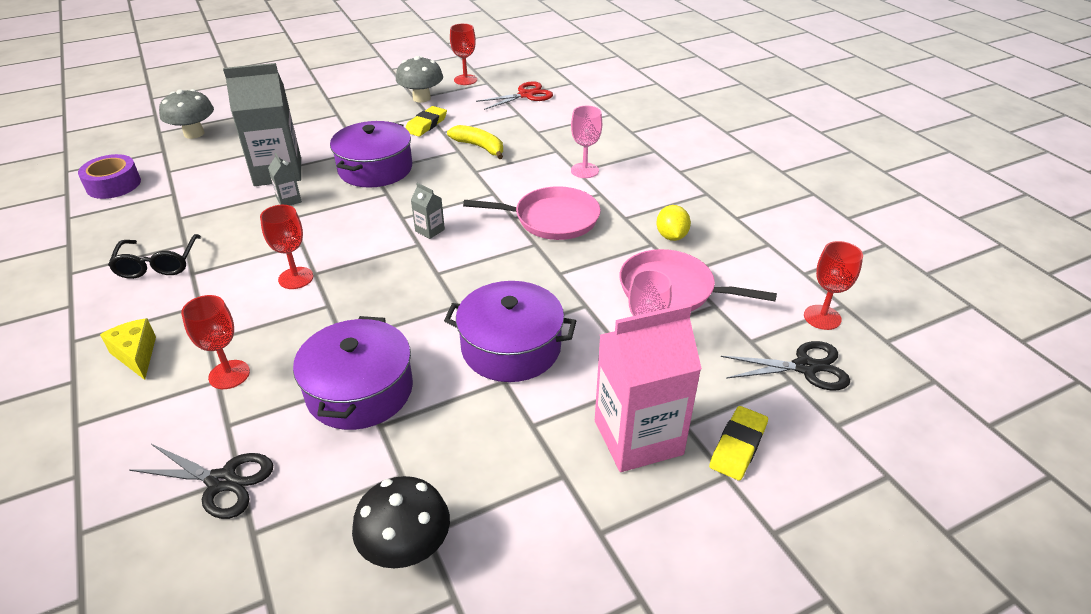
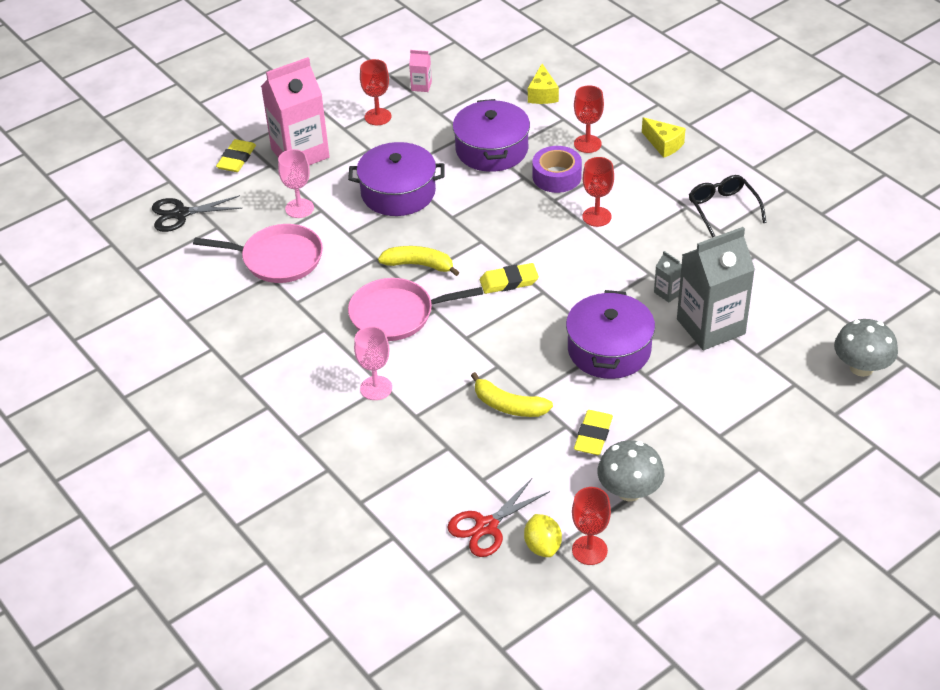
camera: 170 degrees right, 5 degrees up
purple tape [78,154,141,199] -> purple tape moved to [533,146,582,193]
black scissors [130,444,273,519] -> yellow cheese [528,64,559,104]
black mushroom [352,476,450,568] -> pink carton [409,50,432,92]
grey carton [411,183,445,239] -> yellow eraser [480,263,539,294]
yellow lemon [656,205,691,241] -> yellow lemon moved to [524,514,562,557]
red goblet [804,241,863,330] -> red goblet moved to [360,59,392,125]
none -> yellow banana [378,246,459,276]

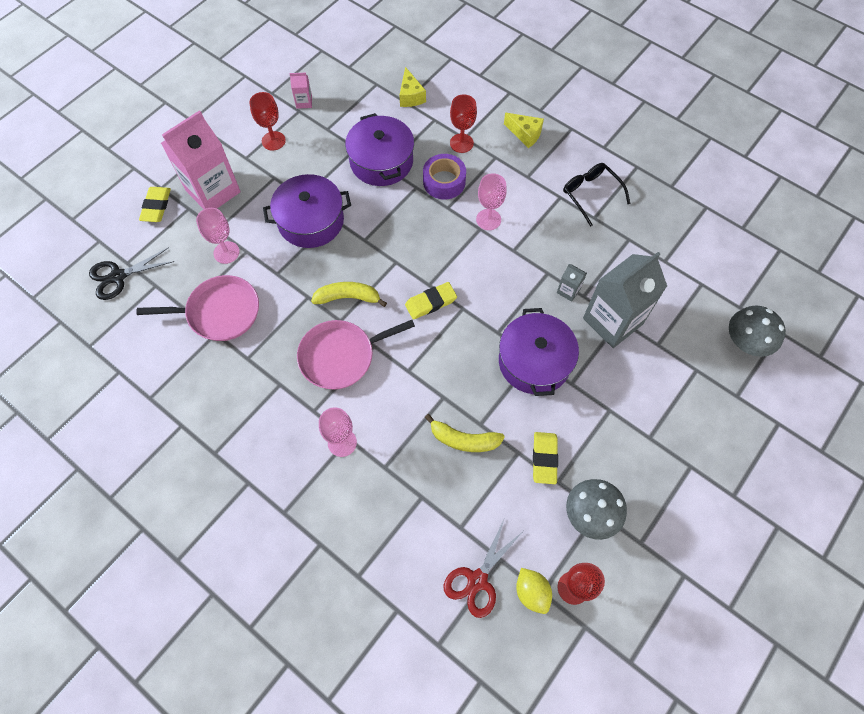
camera: 15 degrees left, 20 degrees up
red goblet [583,157,614,227] -> pink goblet [476,173,507,230]

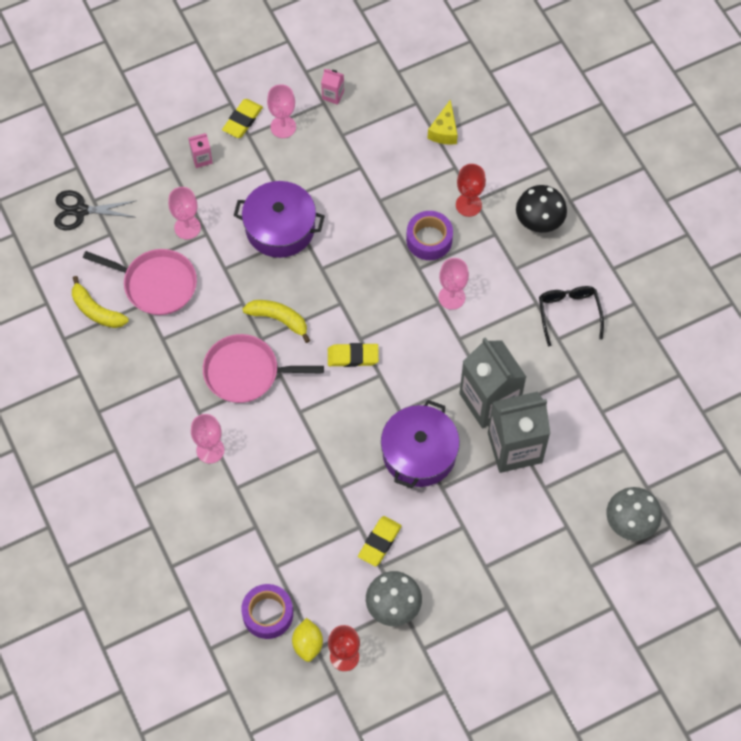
camera: 25 degrees right, 0 degrees up
yellow eraser [139,187,171,222] -> yellow eraser moved to [222,99,263,138]
pink carton [161,110,241,209] -> pink carton [188,133,213,168], size x0.42
red goblet [249,92,286,151] -> pink goblet [267,84,296,138]
purple pot [345,113,414,186] -> none
yellow banana [425,414,504,452] -> yellow banana moved to [72,276,129,328]
red scissors [443,520,521,618] -> purple tape [241,584,293,639]
yellow cheese [504,113,544,148] -> black mushroom [516,185,567,233]
grey carton [557,264,587,302] -> grey carton [459,337,526,428], size x2.39

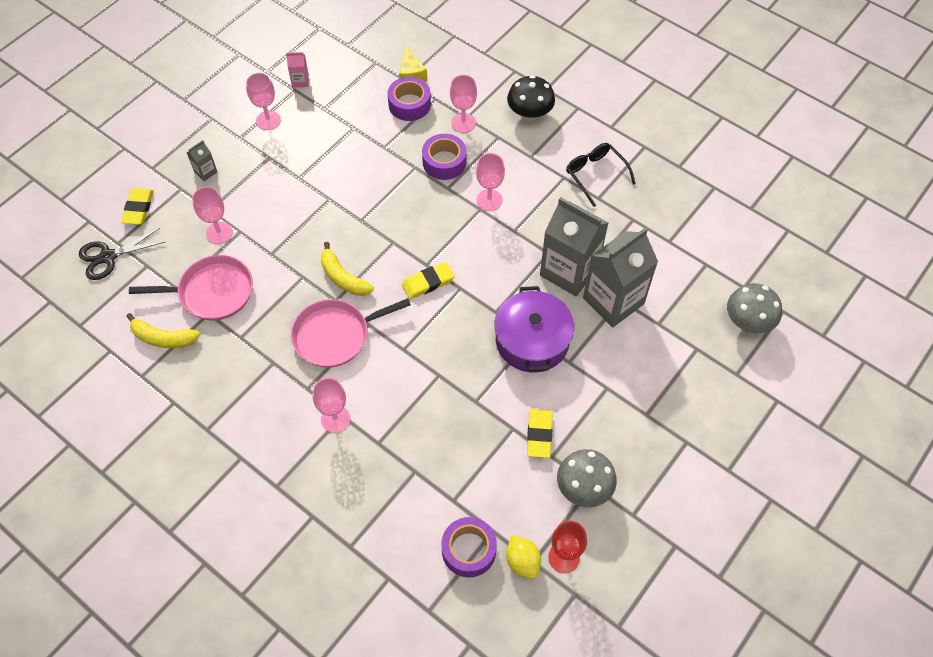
camera: 25 degrees left, 5 degrees down
pink carton [188,133,213,168] -> grey carton [186,140,217,181]
yellow eraser [222,99,263,138] -> yellow eraser moved to [121,188,154,225]
purple pot [234,181,325,258] -> none
yellow banana [243,300,310,343] -> yellow banana turned 135 degrees counterclockwise [321,242,374,296]
red goblet [456,164,486,217] -> pink goblet [450,75,477,133]
none -> purple tape [387,77,431,121]

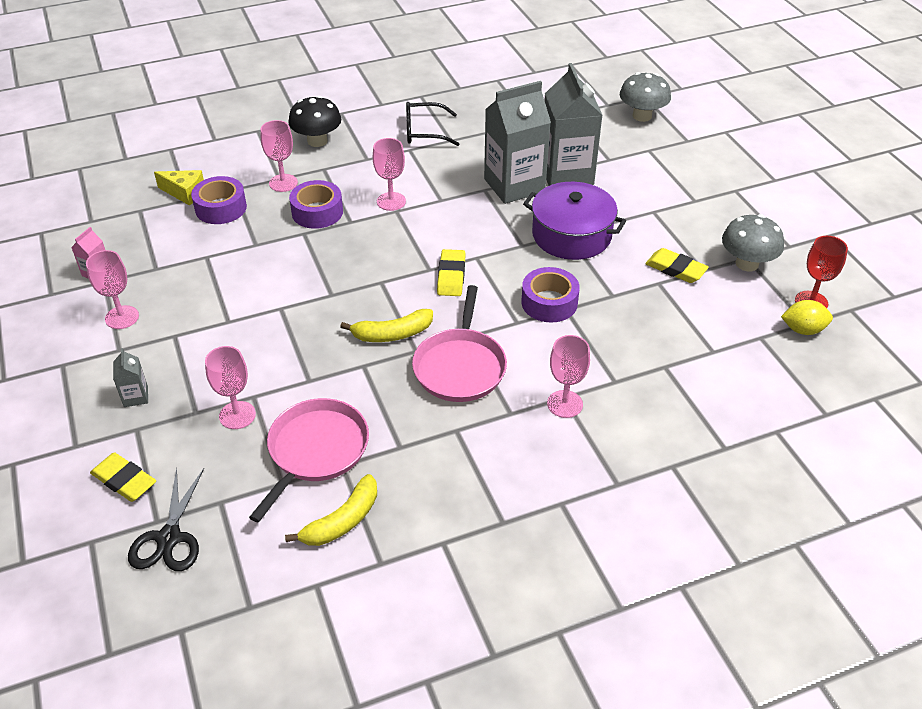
camera: 60 degrees left, 15 degrees down
purple tape [441,517,497,578] -> purple tape moved to [521,267,580,322]

